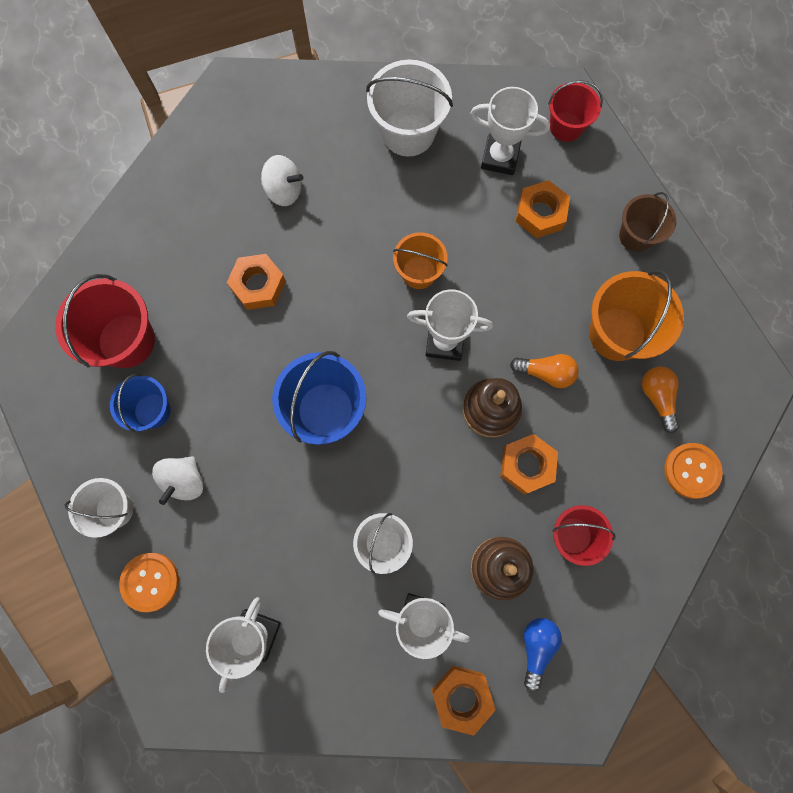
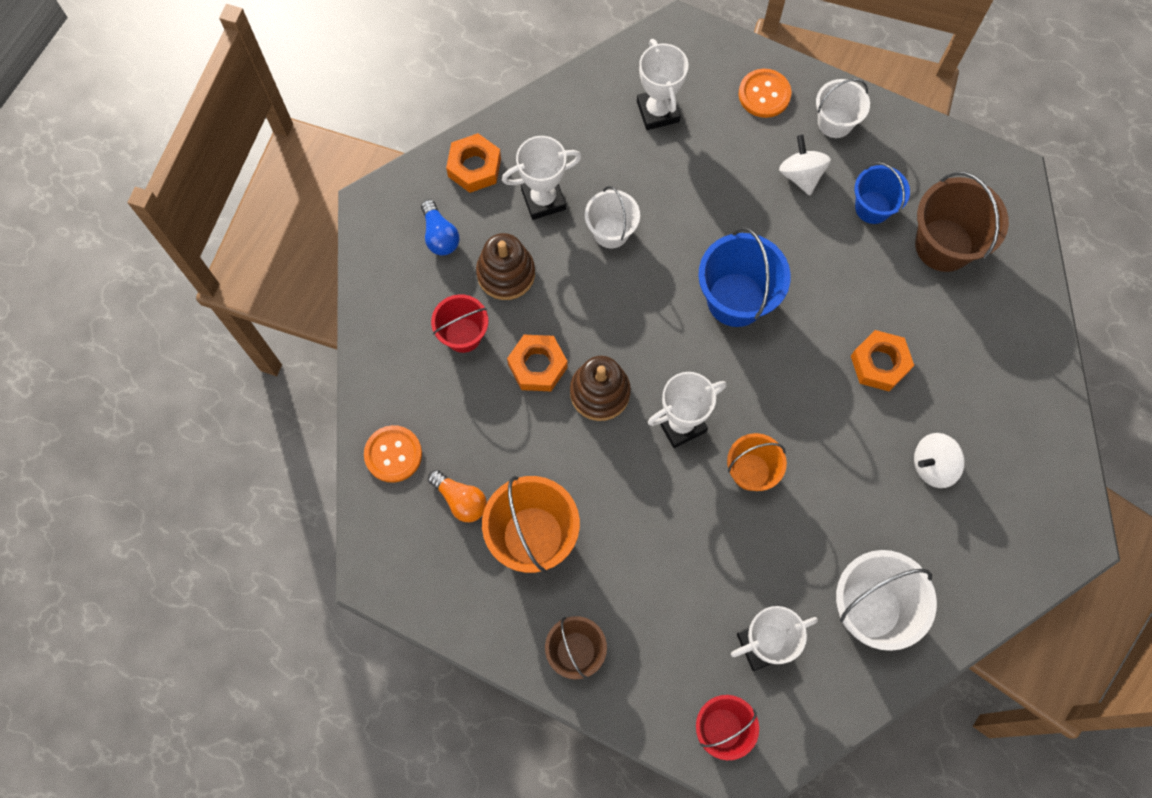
camera: 145 degrees right, 5 degrees down
red bucket [55,274,155,368] -> brown bucket [915,172,1009,272]
orange light bulb [510,354,579,388] -> none
orange nut [516,180,570,238] -> none

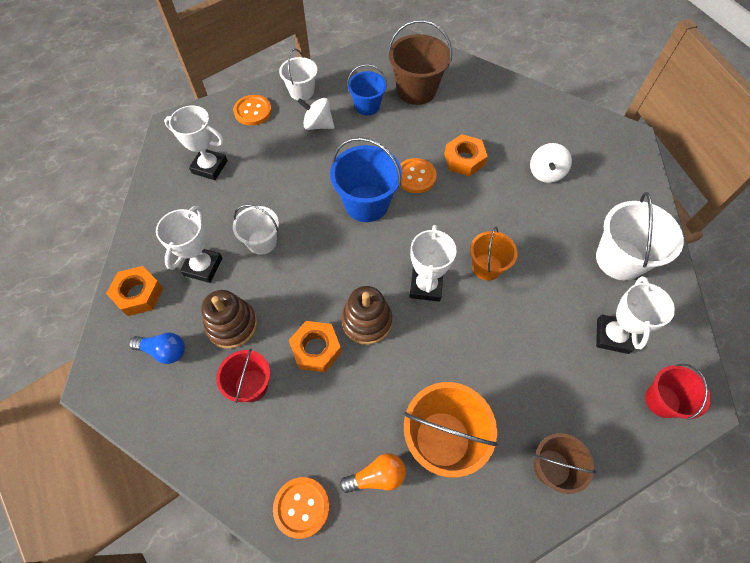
camera: 55 degrees left, 10 degrees down
none -> orange button [400,158,437,193]

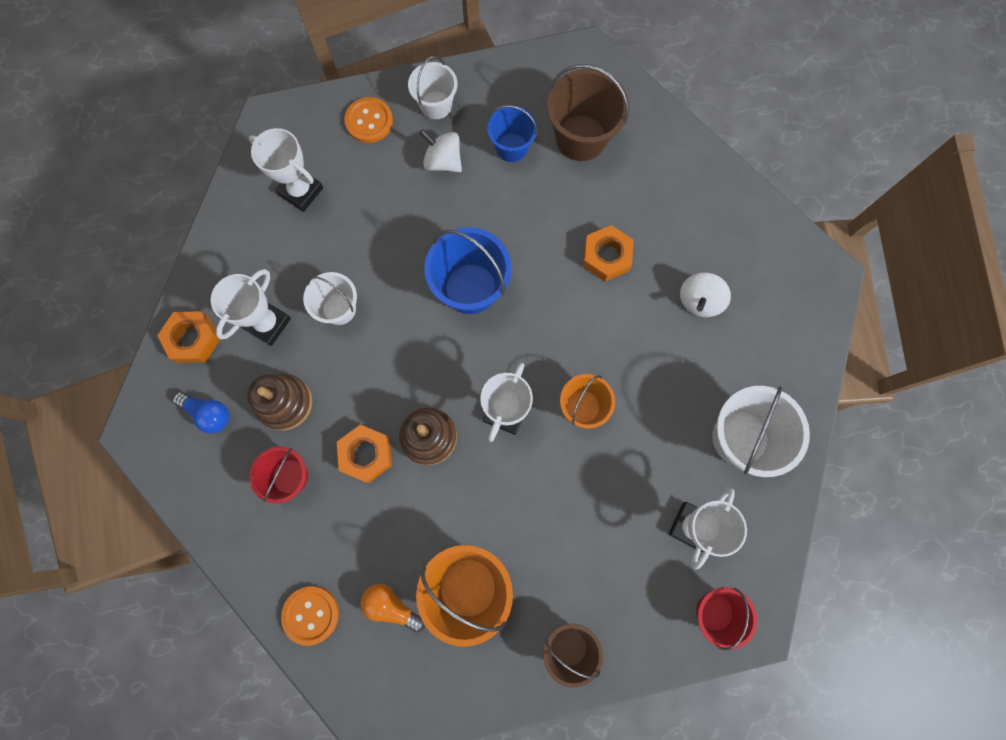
camera: 15 degrees right, 15 degrees up
orange light bulb [340,453,406,493] -> orange light bulb turned 150 degrees counterclockwise [360,584,425,633]
orange button [400,158,437,193] -> none

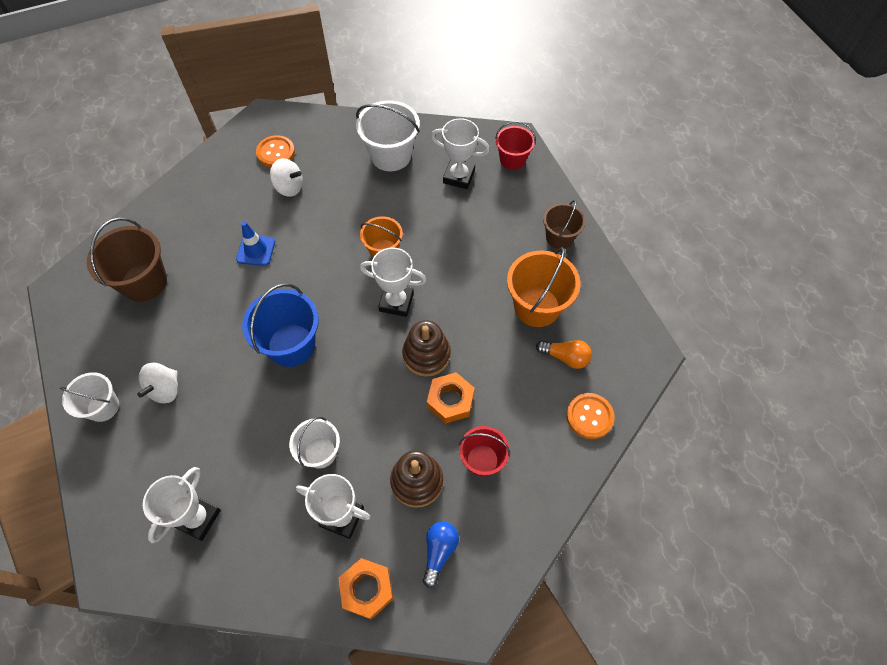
camera: 100 degrees left, 15 degrees down
orange button [344,97,393,143] -> orange button moved to [256,135,295,167]
orange light bulb [360,584,425,633] -> orange light bulb turned 90 degrees counterclockwise [536,340,592,369]
blue bucket [487,105,538,162] -> none
orange nut [583,225,634,282] -> blue traffic cone [236,221,275,266]

